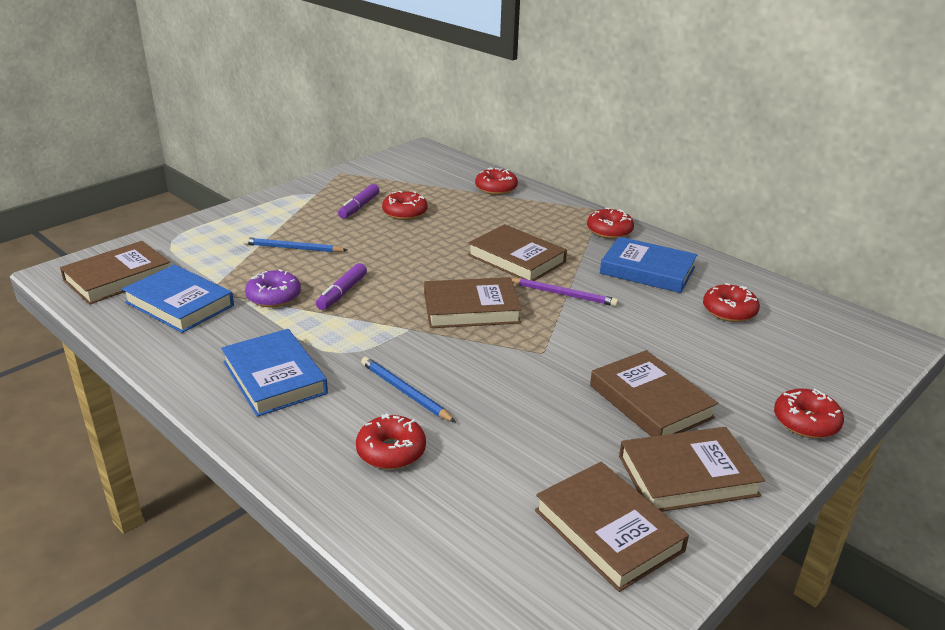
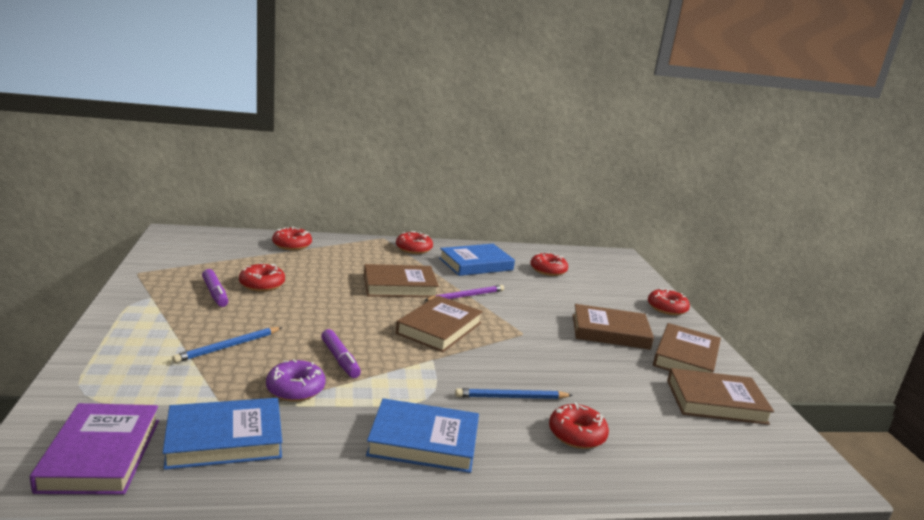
camera: 55 degrees left, 10 degrees down
brown book [60,241,170,304] -> purple book [30,403,159,495]

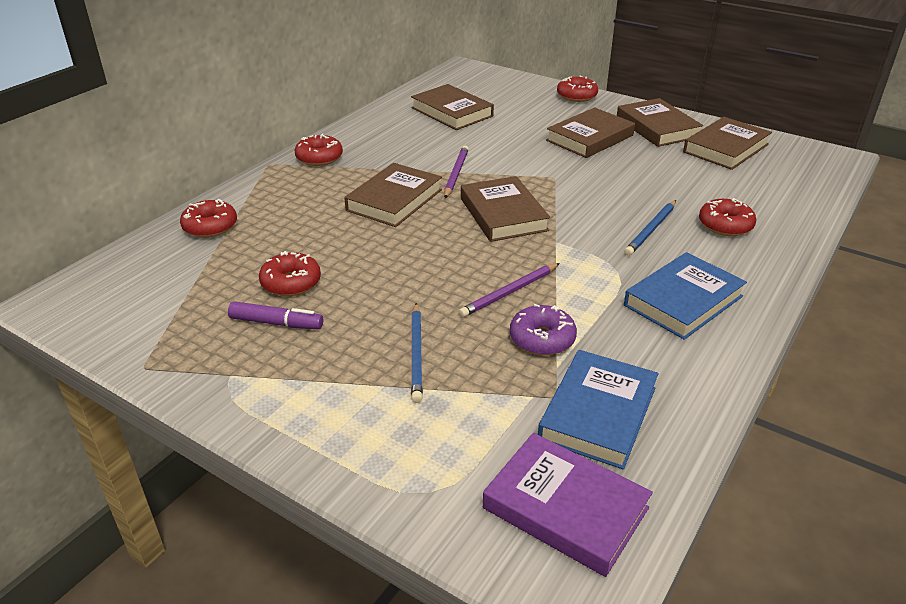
camera: 45 degrees left, 15 degrees up
purple marker [321,329,361,378] -> purple pencil [459,263,560,317]
blue book [439,244,515,276] -> none
red donut [531,252,568,276] -> brown book [411,84,494,130]

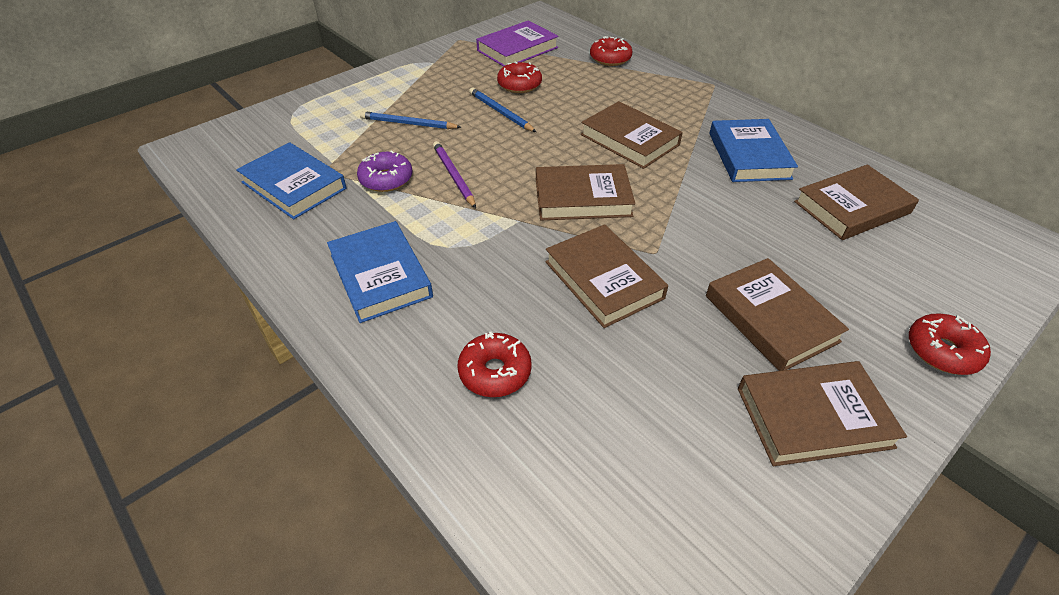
camera: 105 degrees right, 10 degrees up
purple marker [228,301,323,329] -> none
red donut [295,134,343,166] -> none
purple pencil [444,146,469,198] -> none
purple book [483,433,653,577] -> purple book moved to [476,20,559,67]
blue pencil [624,200,676,256] -> blue pencil moved to [469,88,536,132]
brown book [683,117,772,170] -> brown book moved to [545,224,668,328]
none -> blue book [709,119,798,182]

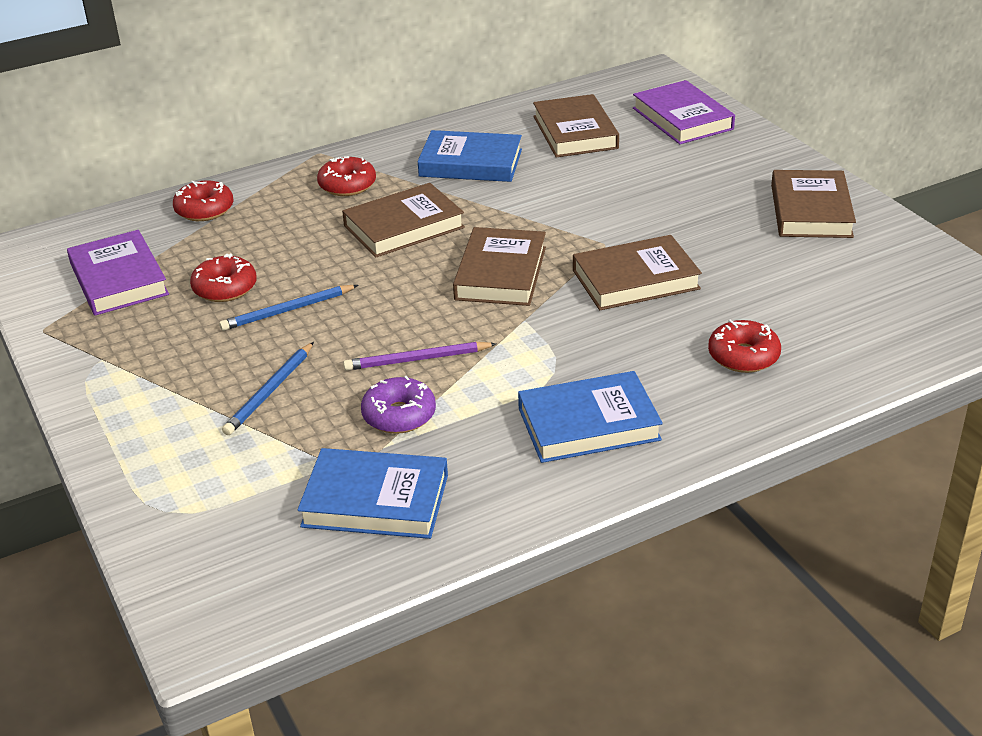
camera: 75 degrees left, 10 degrees down
blue book [236,142,347,219] -> blue book turned 45 degrees clockwise [297,448,448,539]
brown book [706,258,849,371] -> none
red donut [909,313,991,375] -> red donut moved to [317,156,376,196]
none -> purple book [633,80,735,144]

